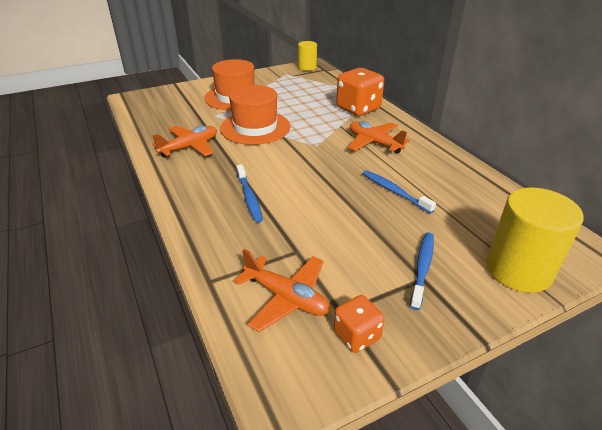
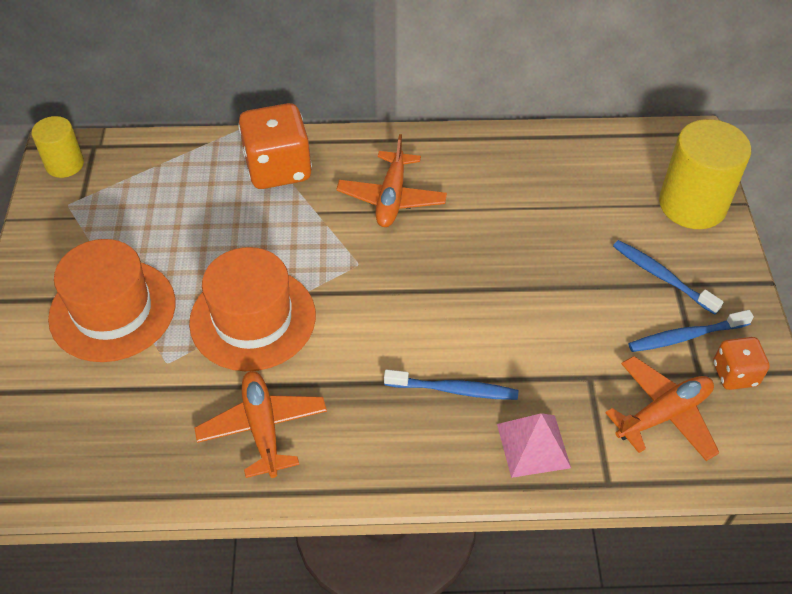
camera: 65 degrees left, 15 degrees up
orange plane [348,121,410,154] -> orange plane turned 60 degrees counterclockwise [336,134,447,227]
blue toothbrush [362,170,436,214] -> blue toothbrush moved to [629,310,754,352]
none -> pink pyramid [497,413,571,478]

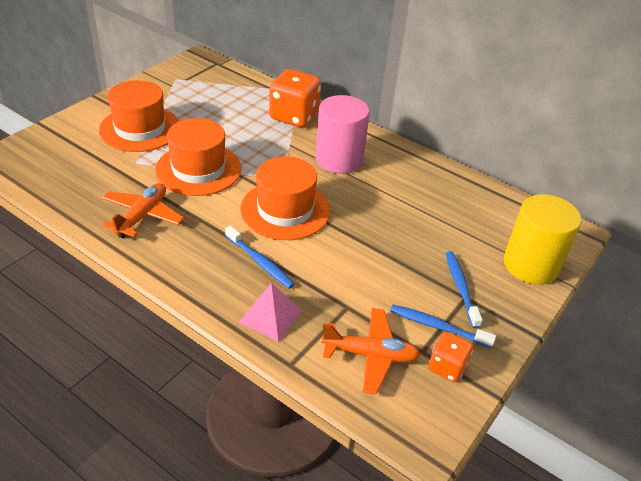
camera: 35 degrees right, 10 degrees down
yellow cylinder [31,116,84,178] -> none
orange plane [336,134,447,227] -> pink cylinder [315,95,370,174]
none -> orange hat [240,156,330,240]

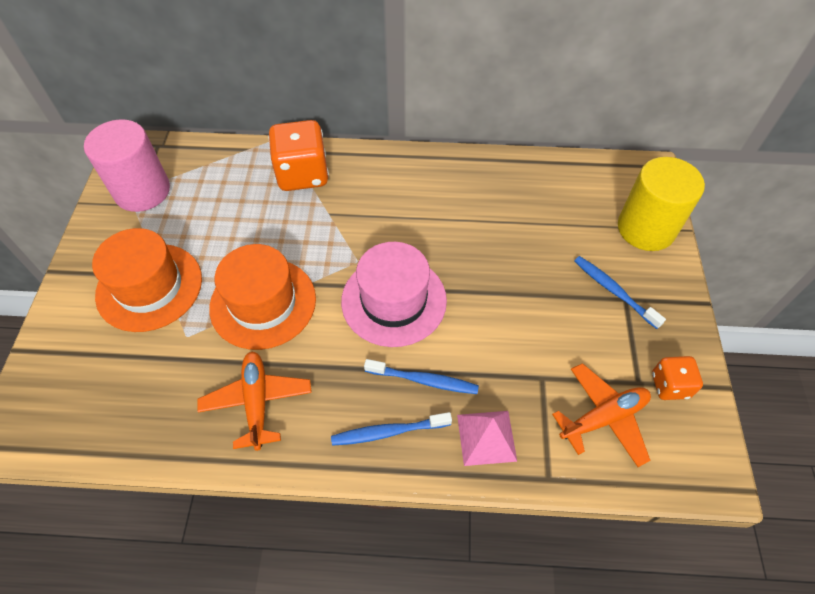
camera: 30 degrees left, 15 degrees up
orange hat [240,156,330,240] -> pink hat [341,242,447,347]
pink cylinder [315,95,370,174] -> pink cylinder moved to [84,119,170,212]
blue toothbrush [390,305,496,348] -> blue toothbrush moved to [331,412,452,446]

